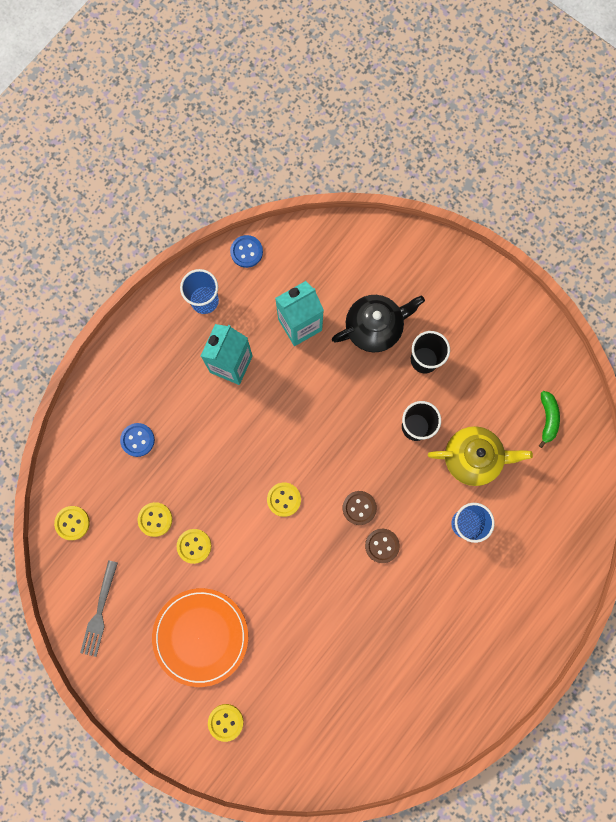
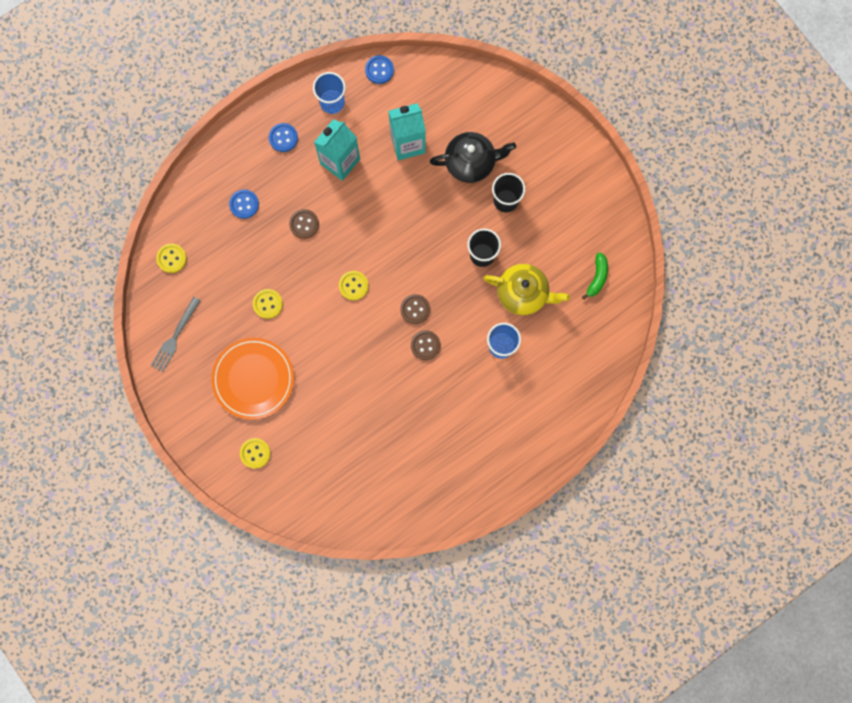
camera: 15 degrees right, 0 degrees up
yellow button [137,502,172,537] -> none
none -> blue button [269,123,298,152]
none -> brown button [289,209,319,239]

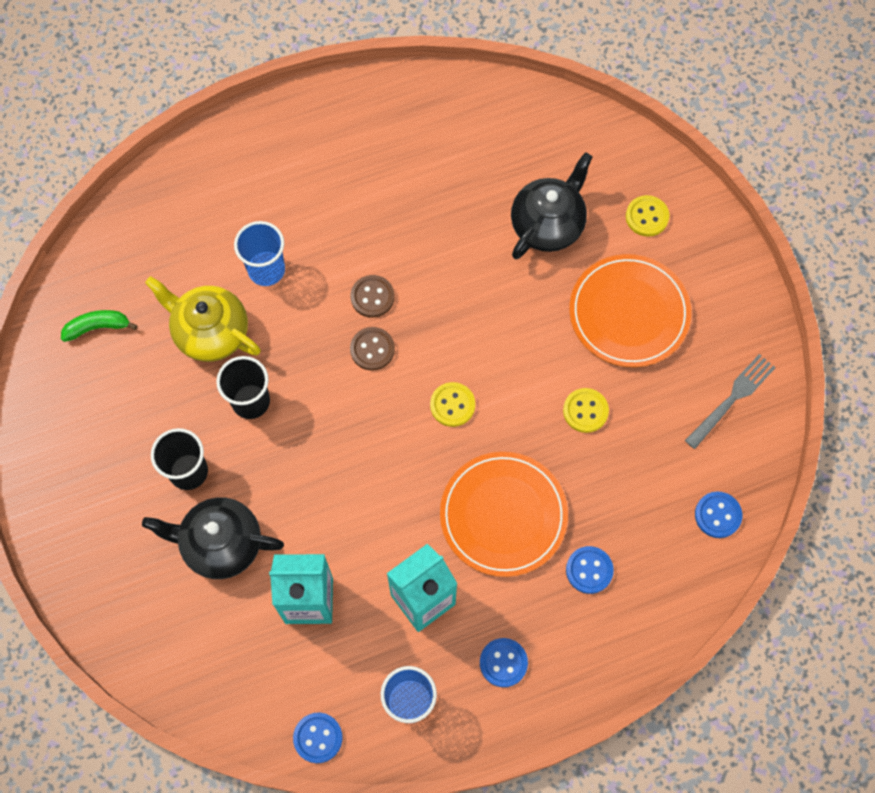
camera: 165 degrees left, 10 degrees down
yellow button [156,243,187,273] -> blue button [695,492,742,538]
brown button [289,209,319,239] -> orange plate [440,452,568,577]
green banana [582,252,608,299] -> green banana turned 45 degrees clockwise [61,310,137,342]
none -> black teapot [511,152,593,259]

